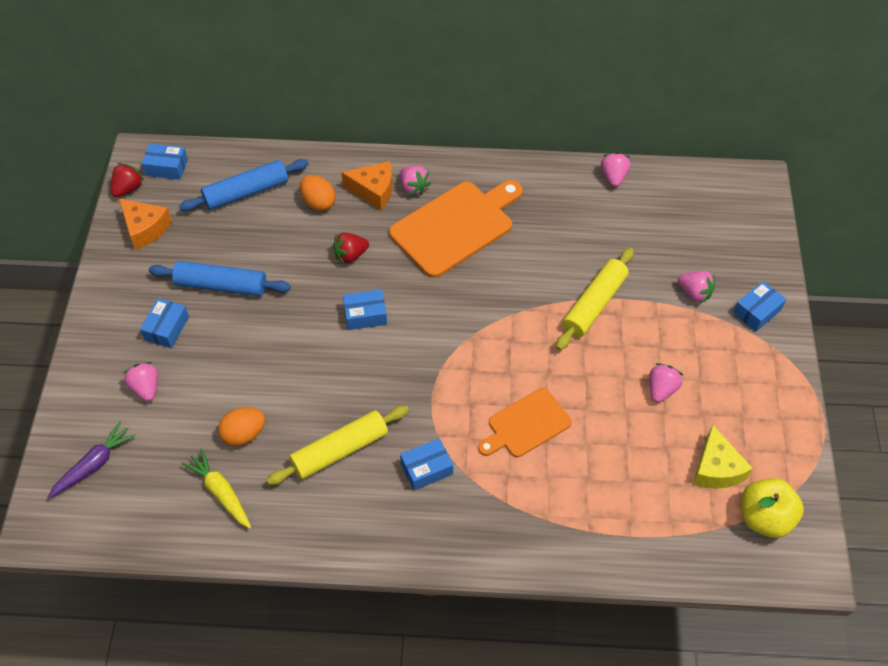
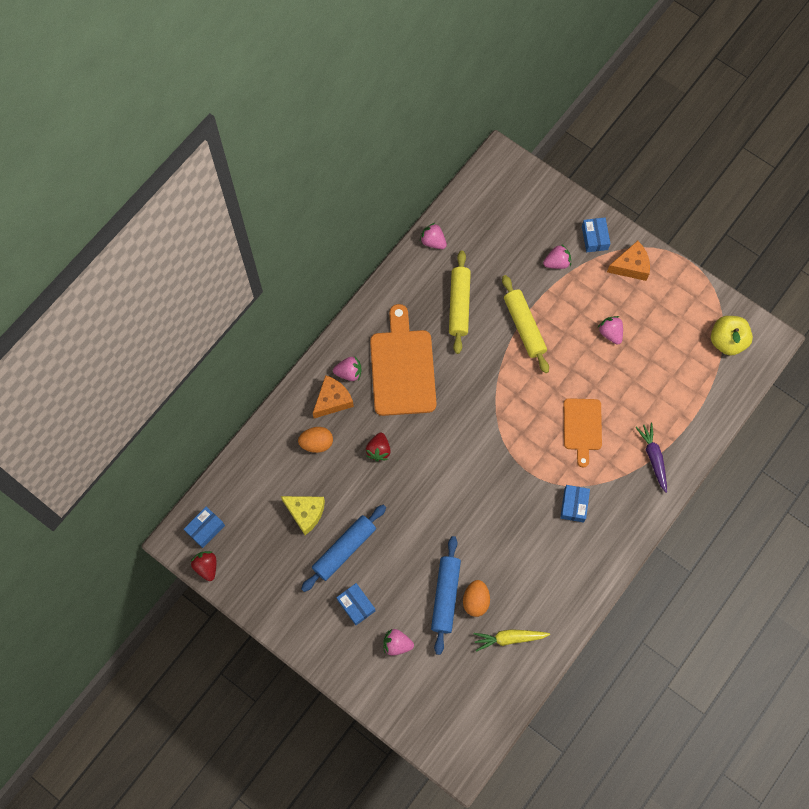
camera: 55 degrees left, 15 degrees up
purple carrot [48,421,136,498] -> purple carrot moved to [635,423,667,493]
orange cheese [119,199,172,250] -> orange cheese moved to [607,241,650,281]
blue rolling pin [179,159,309,211] -> blue rolling pin moved to [431,536,461,655]
yellow rolling pin [266,406,409,485] -> yellow rolling pin moved to [449,251,471,354]
blue box [343,289,387,330] -> none
yellow cheese [693,425,753,489] -> yellow cheese moved to [281,496,325,535]

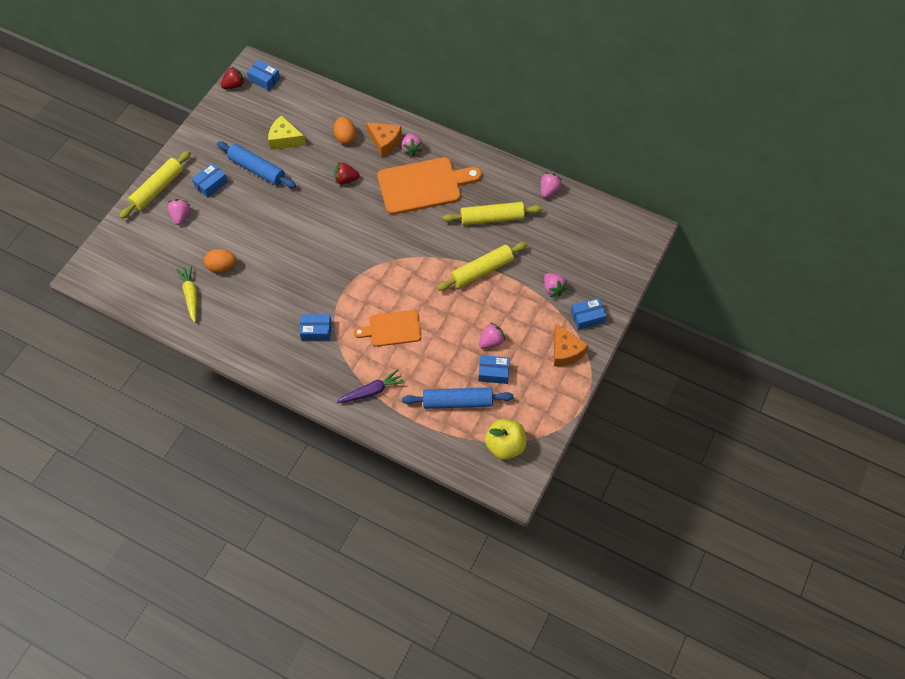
camera: 80 degrees right, 10 degrees down
yellow cheese [281,496,325,535] -> yellow cheese turned 90 degrees clockwise [268,115,306,150]
blue rolling pin [431,536,461,655] -> blue rolling pin moved to [402,387,513,409]
none -> yellow rolling pin [120,151,191,219]
none -> blue box [478,355,510,384]

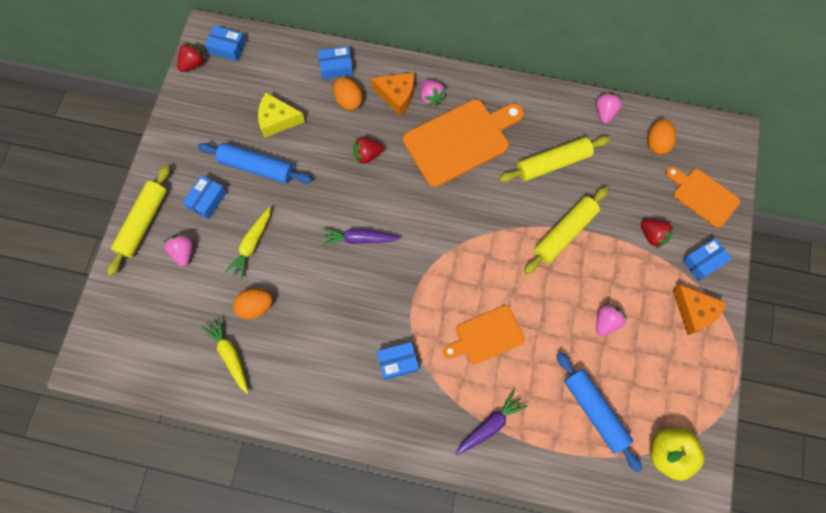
camera: 15 degrees left, 10 degrees up
blue rolling pin [402,387,513,409] -> blue rolling pin turned 75 degrees clockwise [556,352,642,472]
blue box [478,355,510,384] -> blue box moved to [318,46,353,79]
pink strawberry [544,273,567,297] -> red strawberry [641,219,674,249]
none -> yellow carrot [225,207,271,279]
none -> purple carrot [321,228,401,246]
none -> orange egg [647,119,677,155]
none -> orange cutting board [666,166,740,228]

